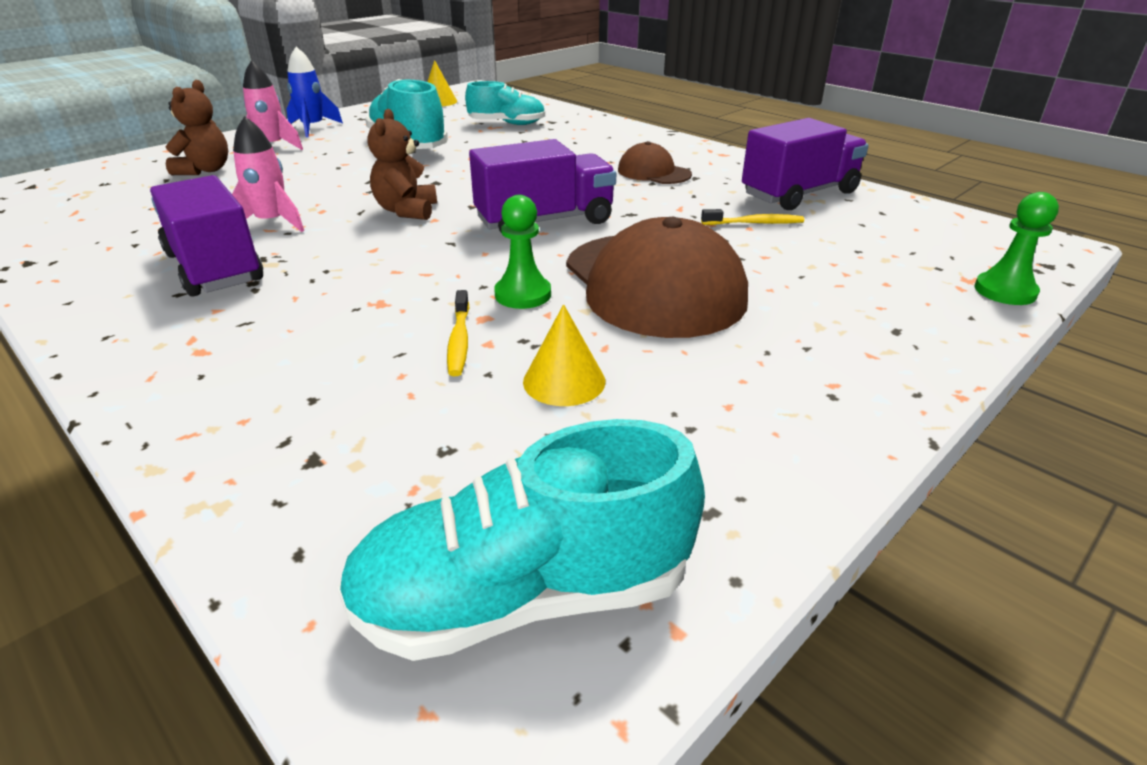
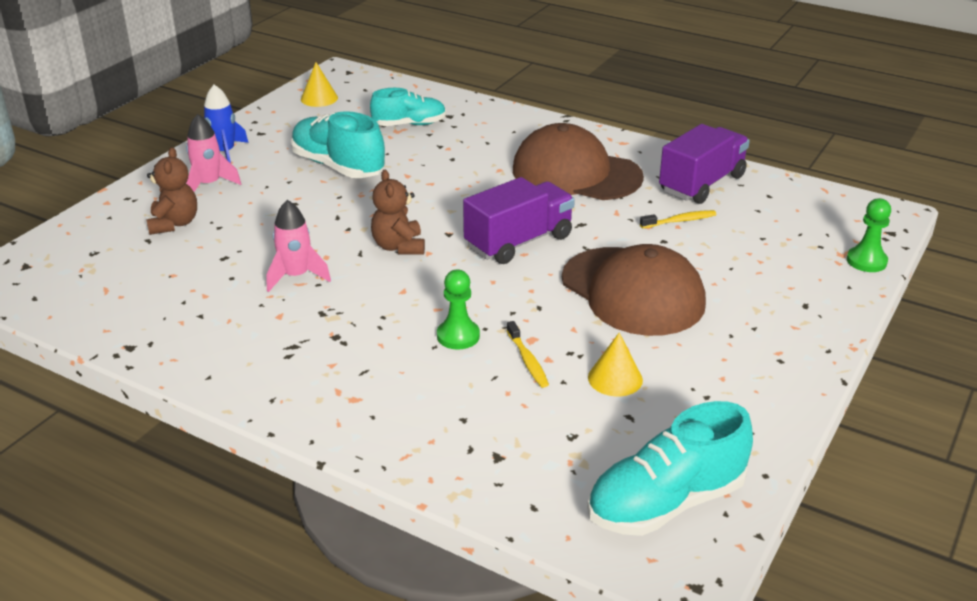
camera: 15 degrees left, 0 degrees up
purple truck [150,175,263,297] -> none
green pawn [494,195,551,309] -> green pawn moved to [437,270,480,350]
brown cap [618,141,692,184] -> brown cap [513,123,644,200], size x1.98

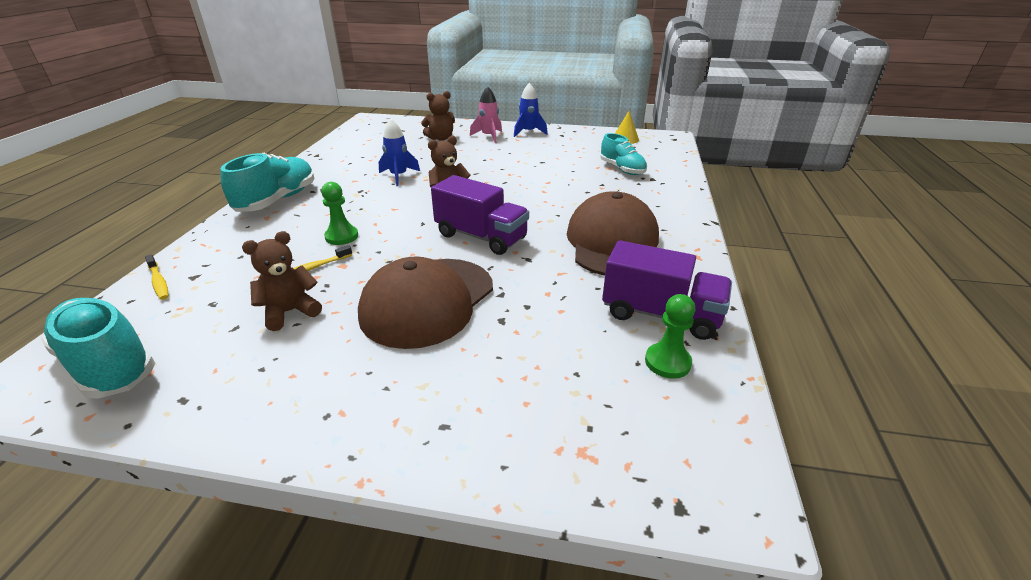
camera: 70 degrees right, 0 degrees up
pink rocket [267,200,331,292] -> blue rocket [379,119,420,186]
turquoise shoe [291,111,385,178] -> turquoise shoe moved to [220,153,315,212]
yellow cone [588,332,643,396] -> brown teddy bear [242,231,322,331]
yellow toothbrush [640,210,716,228] -> yellow toothbrush moved to [145,254,169,300]
green pawn [847,198,891,272] -> green pawn moved to [645,294,695,379]

